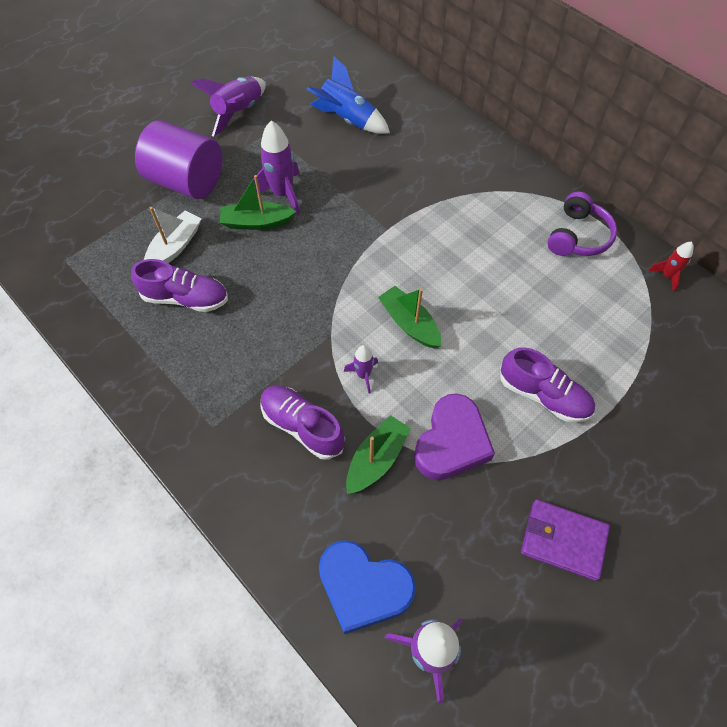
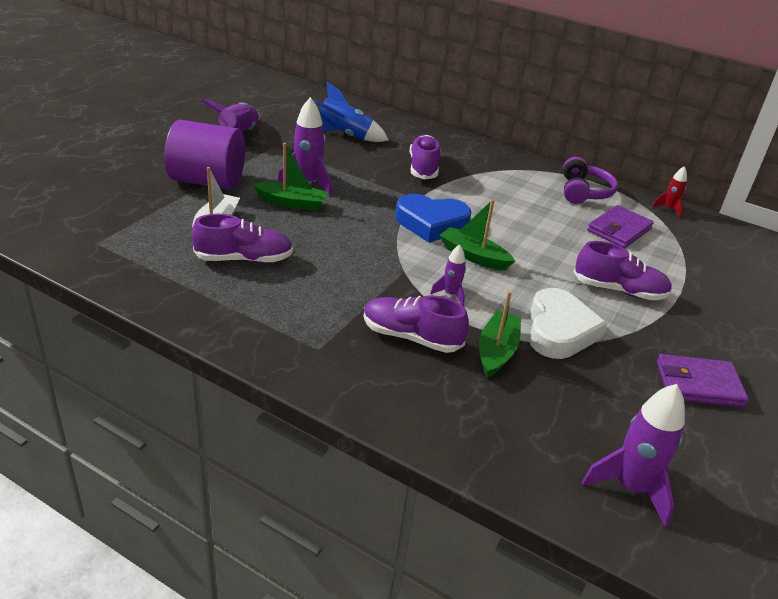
camera: 20 degrees left, 25 degrees down
green boat [220,175,296,230] -> green boat turned 150 degrees counterclockwise [253,143,328,211]
blue heart [319,540,416,634] -> blue heart moved to [396,194,471,243]
purple heart [414,393,495,480] -> white heart [529,288,607,359]
none -> purple shoe [410,135,440,179]
none -> purple wallet [587,205,654,248]

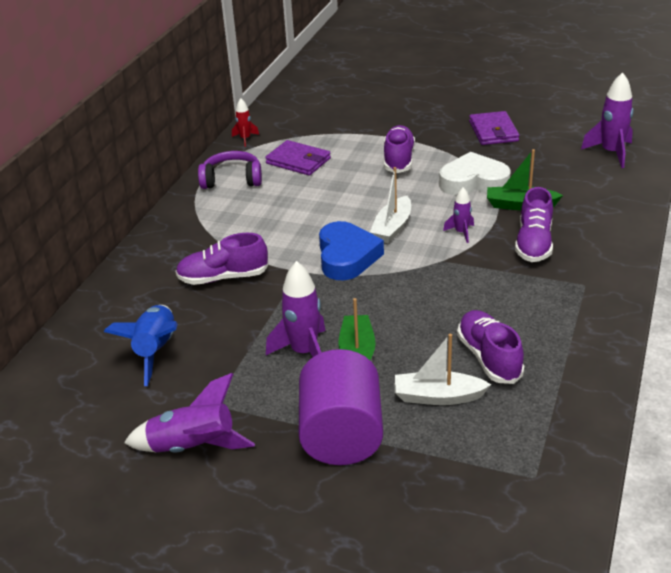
camera: 95 degrees left, 0 degrees up
green boat [439,199,515,270] -> white boat [370,167,411,244]

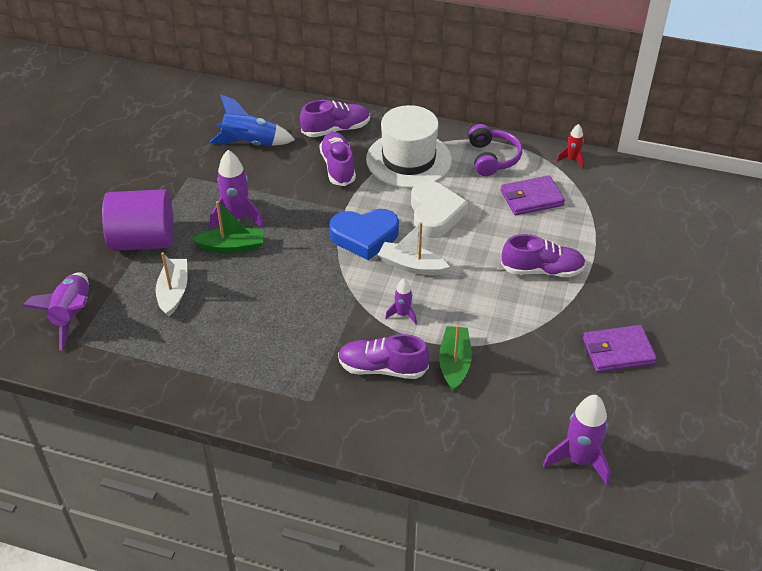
camera: 85 degrees right, 10 degrees up
purple rocket [124,373,255,453] -> purple rocket moved to [22,272,89,350]
purple wallet [265,140,331,176] -> purple wallet turned 45 degrees clockwise [501,175,565,215]
white heart [439,152,511,195] -> white heart moved to [411,181,468,238]
purple shoe [457,310,524,384] -> purple shoe moved to [300,100,370,137]
none -> white hat [366,105,452,188]

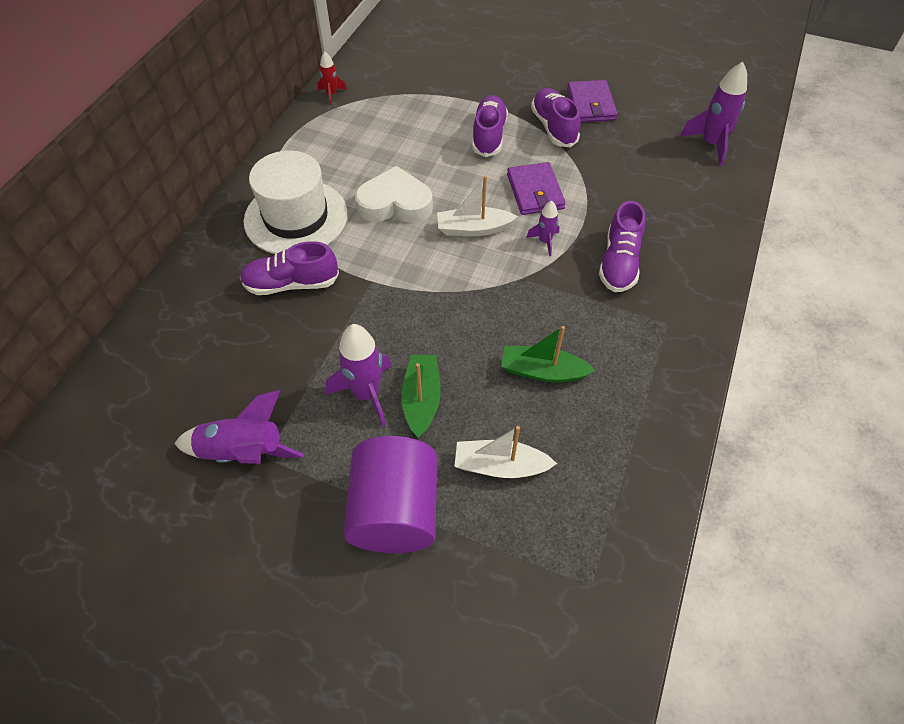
camera: 85 degrees left, 10 degrees up
purple rocket [22,272,89,350] -> purple rocket moved to [174,390,304,464]
blue rocket [210,94,295,146] -> none
purple shoe [300,100,370,137] -> purple shoe moved to [531,88,580,147]
blue heart [330,209,399,261] -> none
white boat [378,222,450,275] -> white boat turned 60 degrees clockwise [437,176,518,236]
green boat [439,325,472,391] -> green boat moved to [501,326,596,382]
purple headphones [468,124,522,176] -> none
purple wallet [501,175,565,215] -> purple wallet moved to [507,162,566,215]

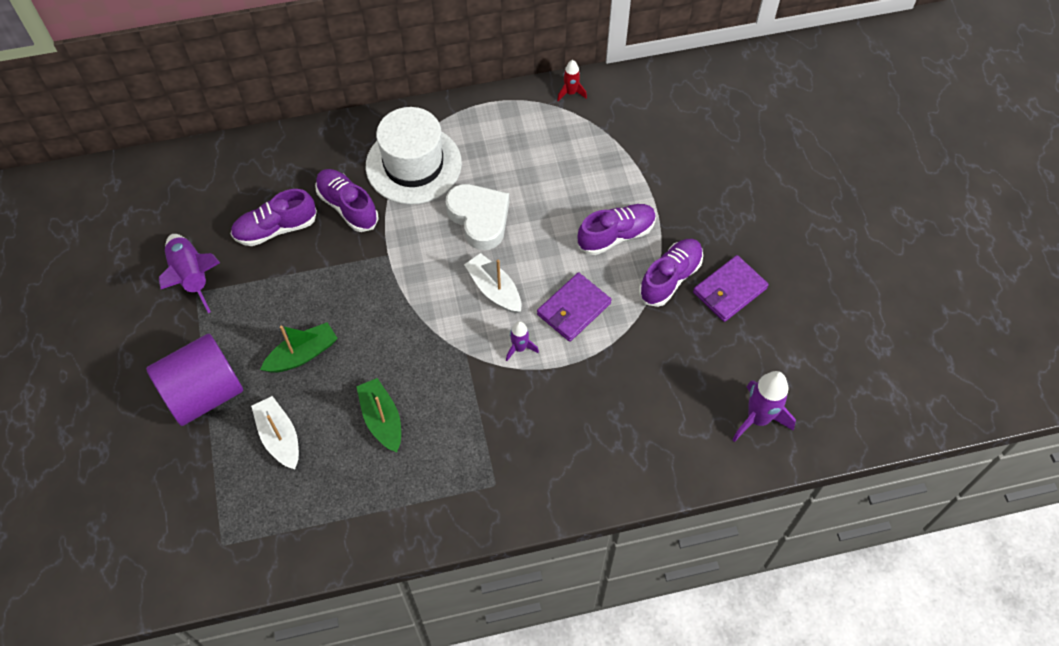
camera: 55 degrees right, 5 degrees up
purple rocket [326,324,391,426] -> none
purple shoe [599,201,645,292] -> purple shoe moved to [230,189,317,246]

